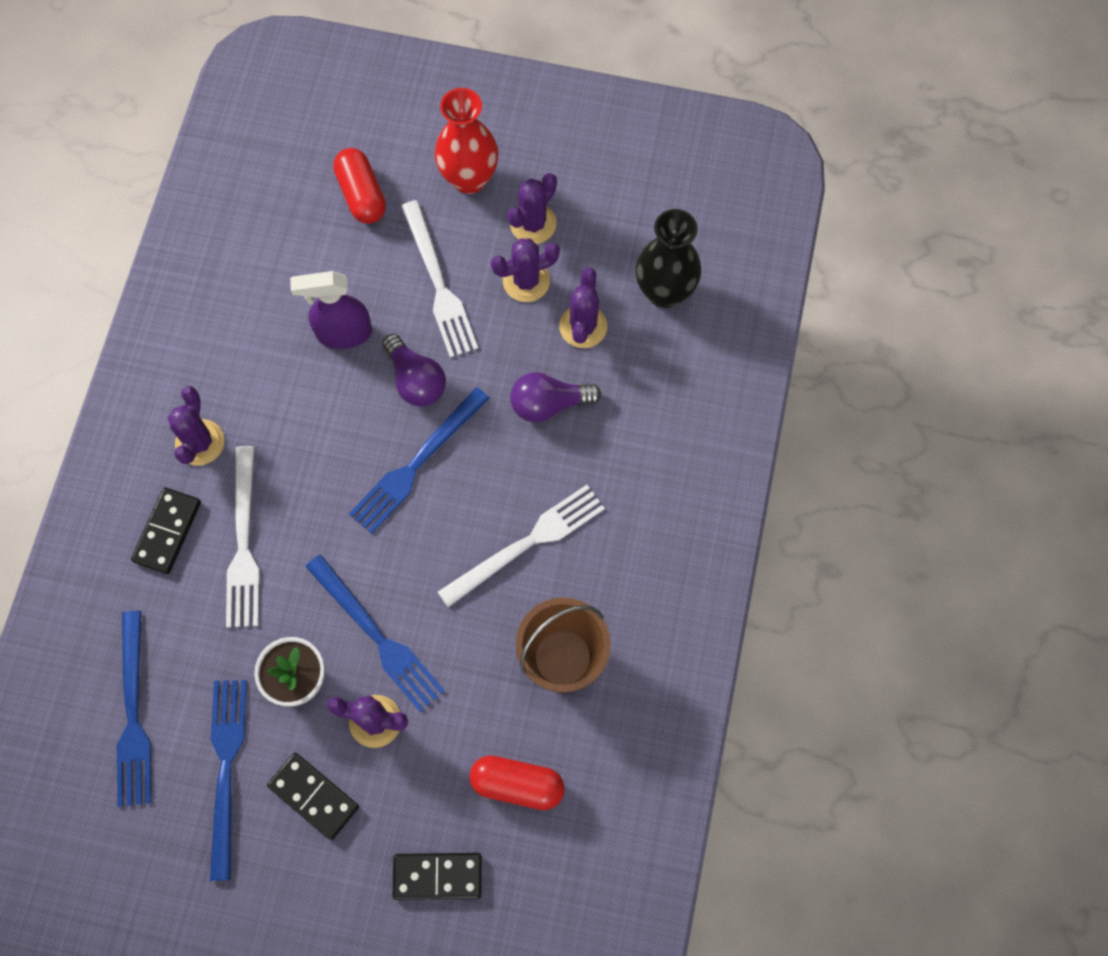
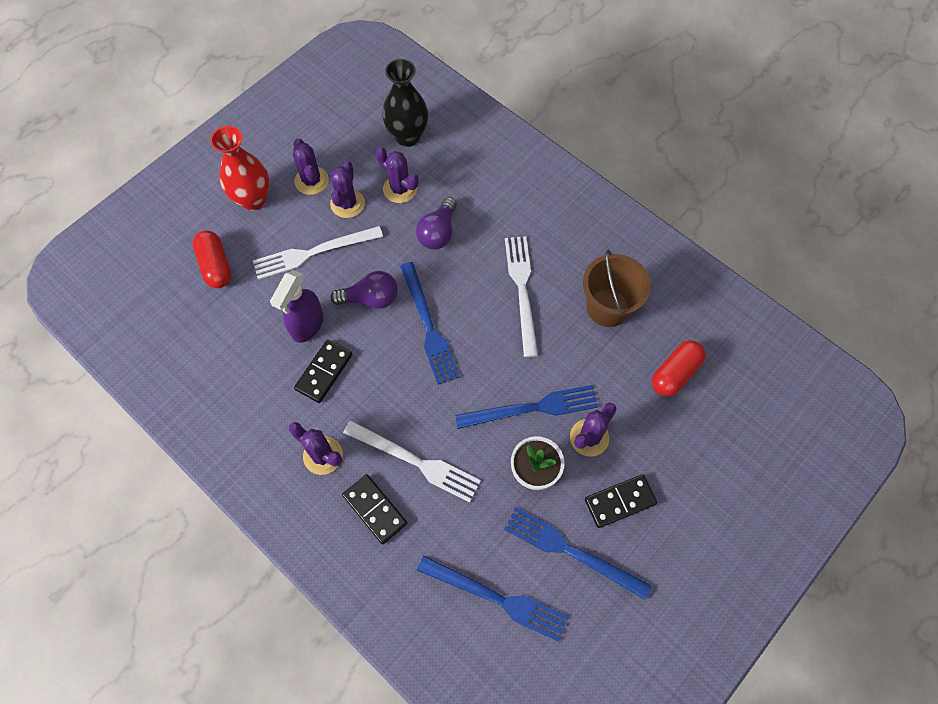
camera: 60 degrees left, 5 degrees down
red capsule [333,148,386,224] -> red capsule turned 60 degrees clockwise [192,230,232,288]
black domino [393,853,482,900] -> black domino moved to [294,339,352,403]
white fork [401,200,478,358] -> white fork turned 150 degrees clockwise [253,226,383,280]

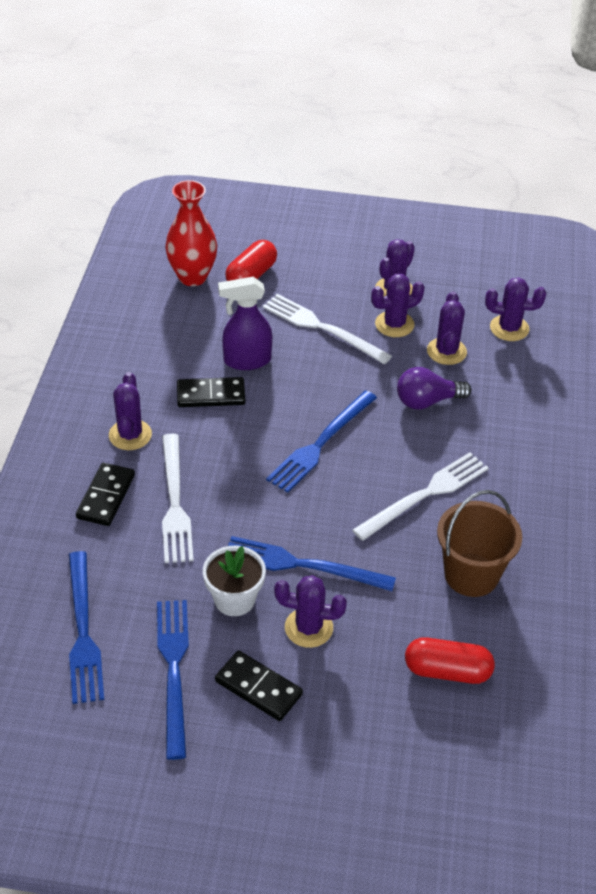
camera: 55 degrees right, 20 degrees down
red vase [210,126,270,211] -> red vase moved to [165,180,217,286]
purple light bulb [330,271,398,309] -> none
black vase [382,59,428,147] -> purple cactus [485,277,546,341]
blue fork [455,385,598,429] -> blue fork turned 150 degrees clockwise [228,536,396,591]

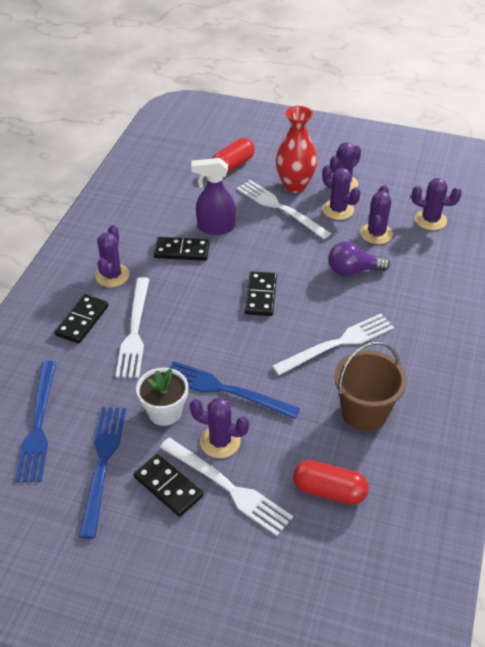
camera: 10 degrees right, 0 degrees up
red vase [165,180,217,286] -> red vase moved to [276,106,317,193]
blue fork [266,390,377,493] -> black domino [245,271,277,316]
purple cactus [371,274,425,337] -> purple cactus turned 60 degrees clockwise [322,165,361,220]
none -> white fork [160,437,293,536]

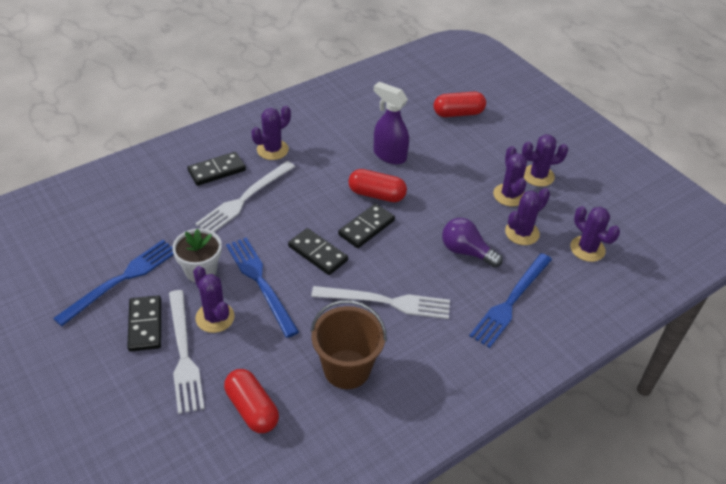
camera: 35 degrees right, 0 degrees up
blue fork [15,361,56,482] -> blue fork moved to [469,253,552,348]
black domino [154,237,210,261] -> black domino moved to [288,228,348,275]
white fork [237,180,331,239] -> none
red vase [276,106,317,193] -> none
none -> red capsule [348,169,407,202]

